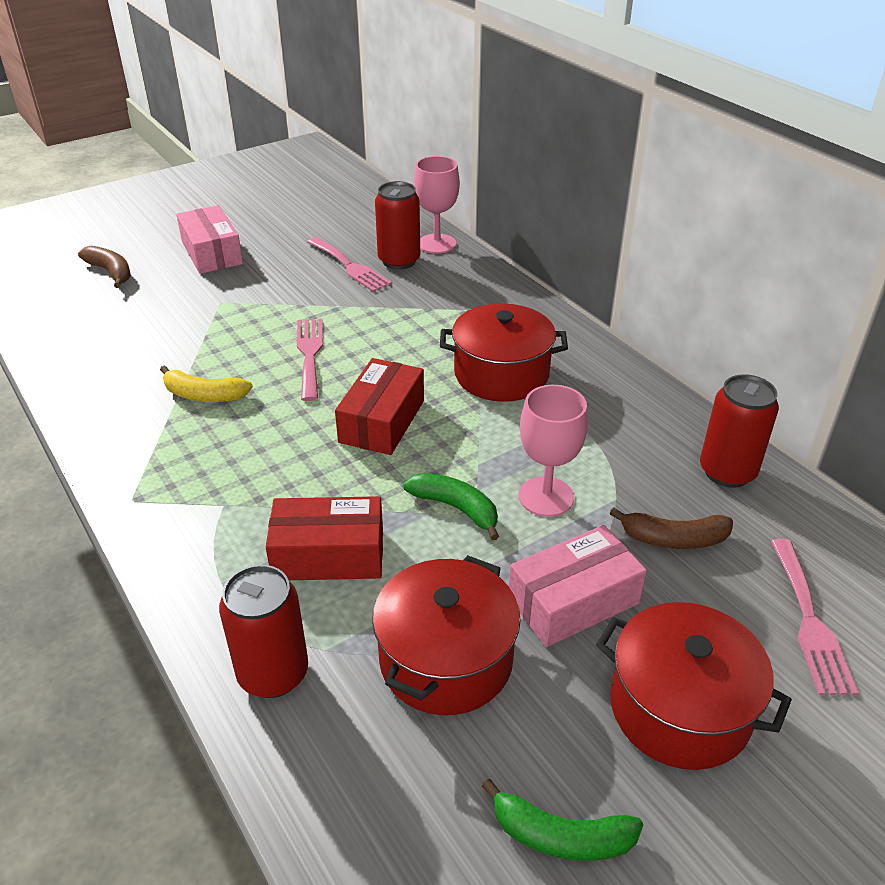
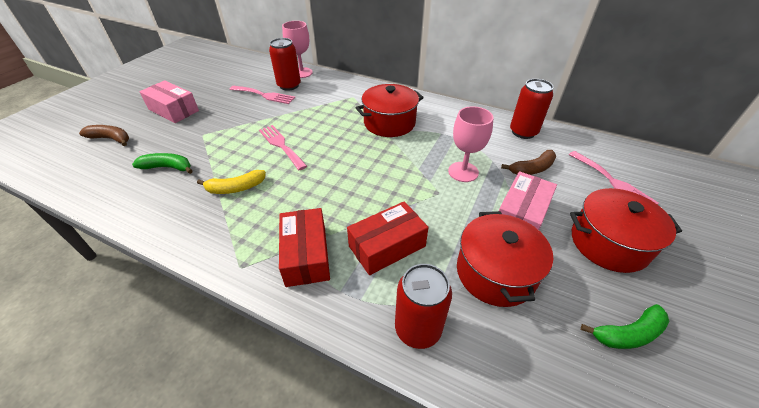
camera: 30 degrees left, 5 degrees up
red box [335,358,424,455] -> red box moved to [279,208,330,287]
green banana [403,473,499,540] -> green banana moved to [132,153,192,174]

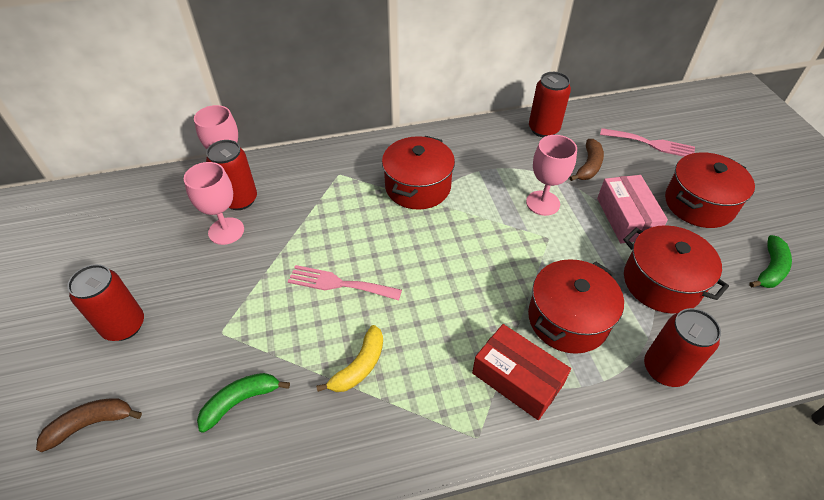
camera: 40 degrees left, 5 degrees up
pink box [139,80,199,123] -> red can [67,264,144,341]
pink fork [229,86,295,104] -> pink goblet [184,162,244,245]
red box [347,201,429,275] -> red pot [528,259,624,354]

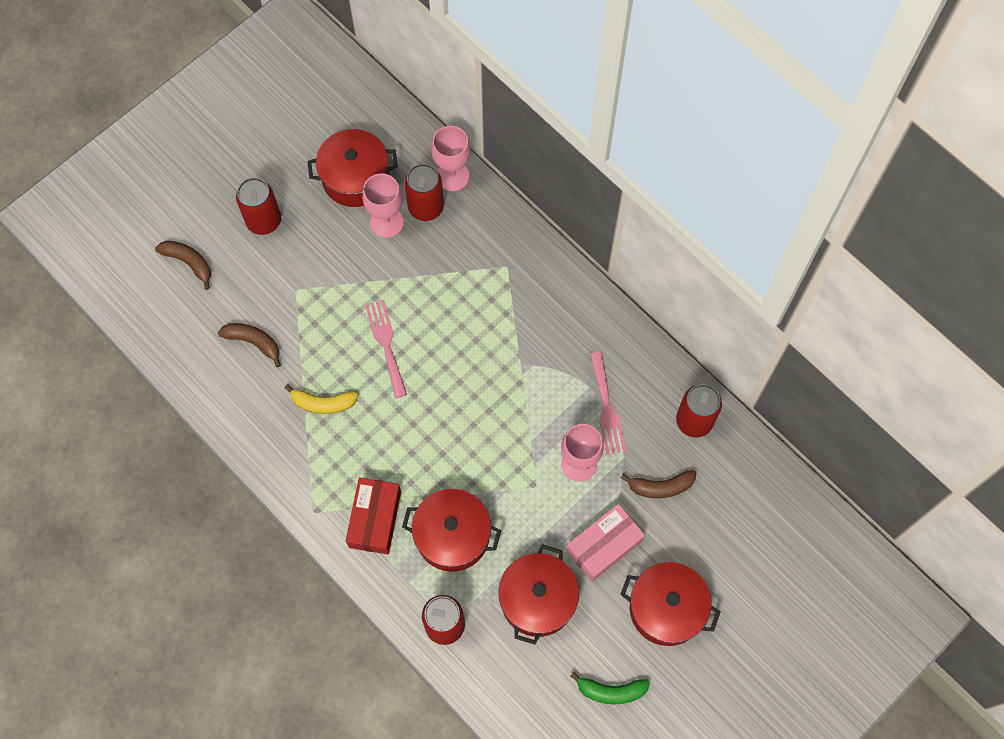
camera: 60 degrees right, 20 degrees up
green banana [197,373,290,433] -> brown banana [218,323,281,367]
red pot [382,136,455,210] -> red pot moved to [307,129,398,207]
pink fork [600,128,695,157] -> pink fork moved to [590,352,626,455]

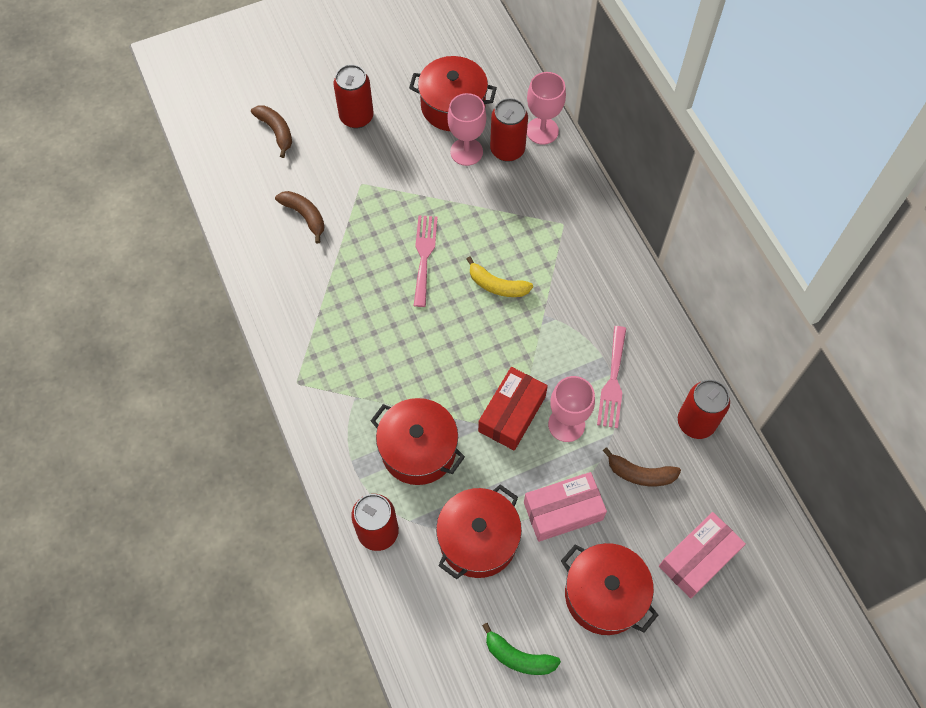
camera: 20 degrees right, 5 degrees down
yellow banana [285,384,358,414] -> yellow banana moved to [467,257,533,297]
red box [346,478,401,554] -> red box moved to [478,367,548,451]
none -> pink box [659,512,746,599]

